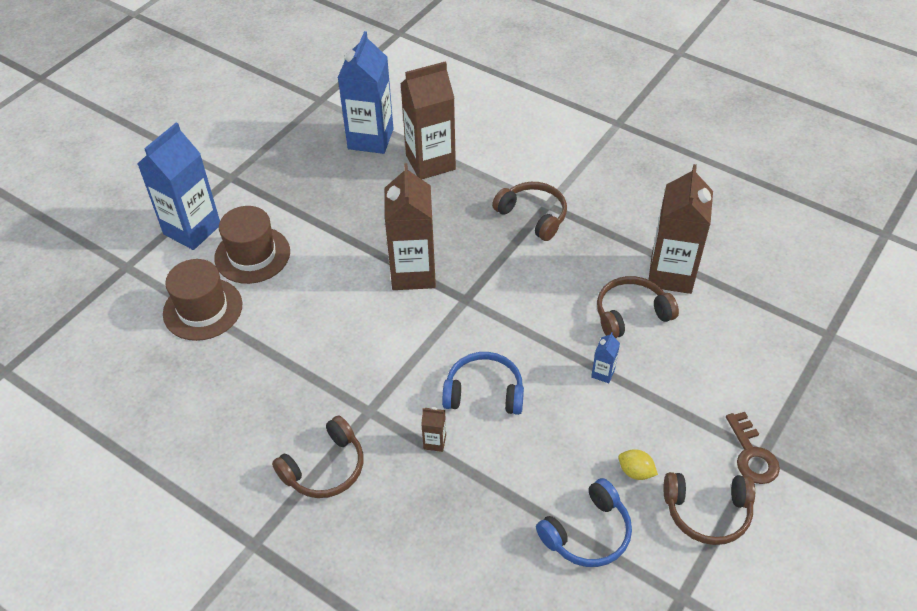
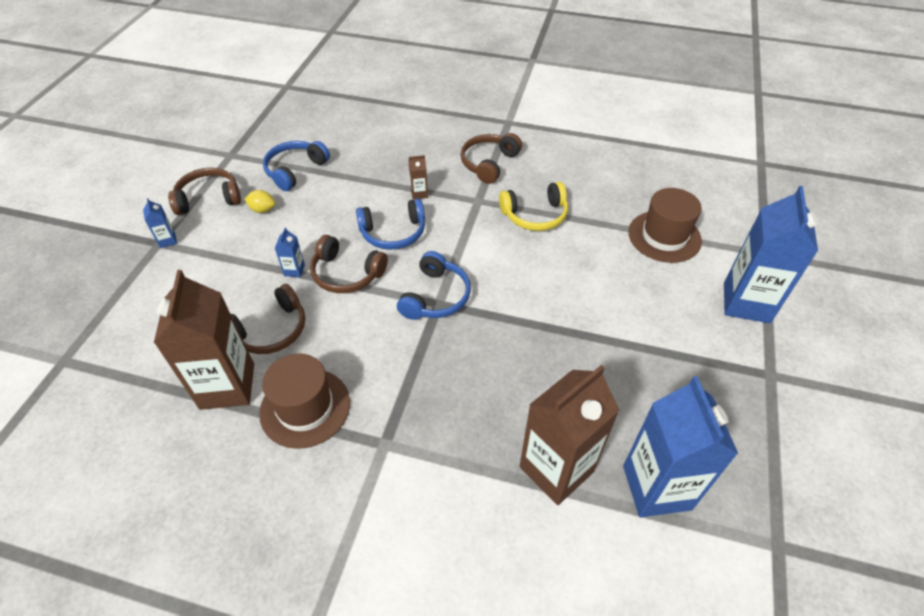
camera: 160 degrees right, 0 degrees up
brown hat [214,206,290,284] -> brown hat moved to [259,353,350,449]
brown carton [385,163,436,290] -> none
brown headphones [492,182,567,241] -> brown headphones moved to [310,235,388,293]
brown key [726,412,780,484] -> blue carton [143,198,177,248]
none -> blue headphones [397,251,471,320]
none -> yellow headphones [499,182,568,231]

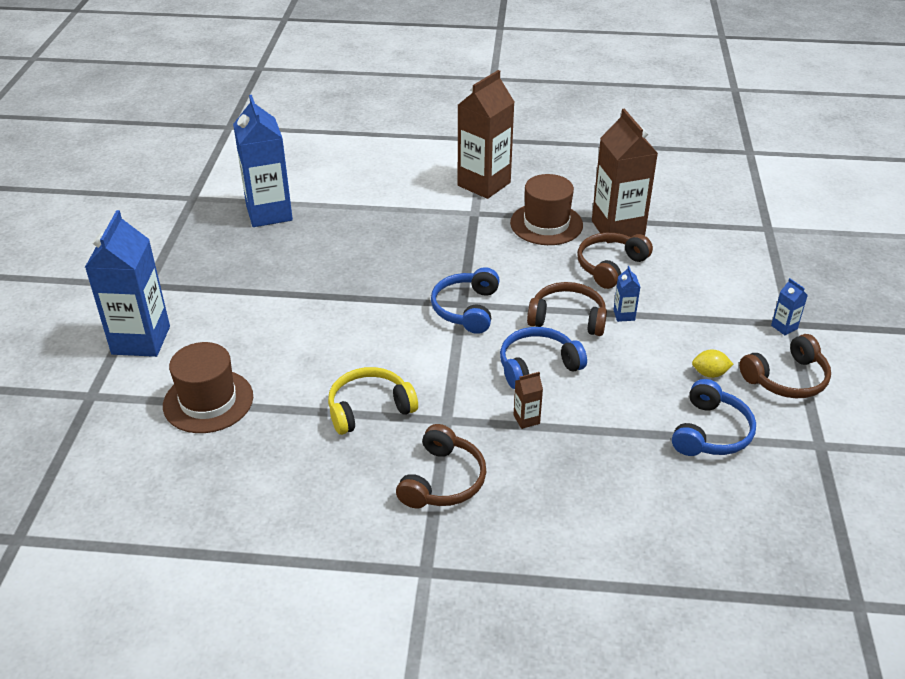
camera: 170 degrees right, 10 degrees down
brown carton [520,365,619,505] -> brown carton moved to [458,70,514,199]

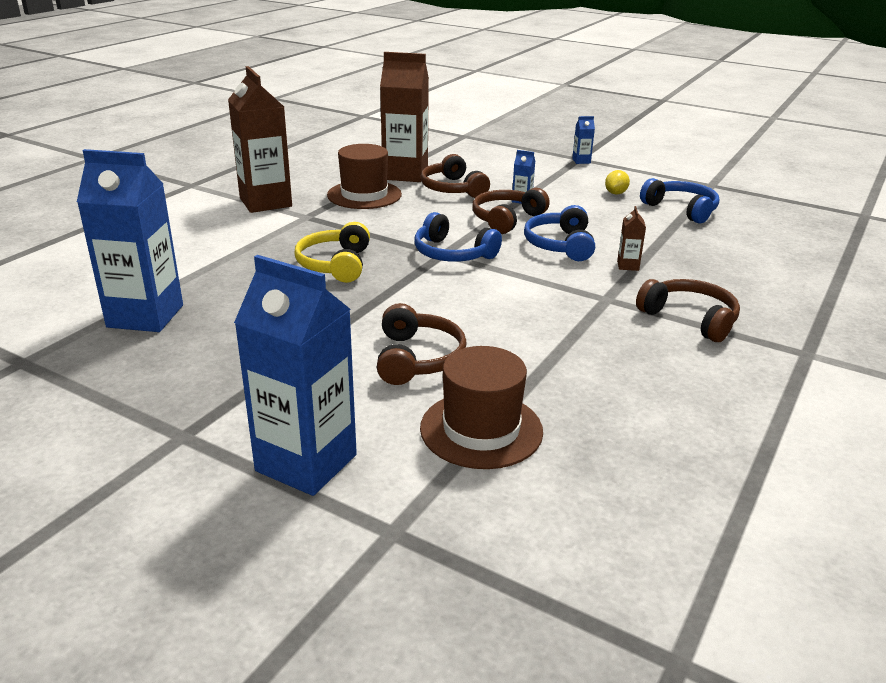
camera: 65 degrees left, 10 degrees down
yellow headphones [328,367,418,435] -> yellow headphones moved to [294,222,370,283]
brown headphones [739,334,831,398] -> brown headphones moved to [377,303,467,385]

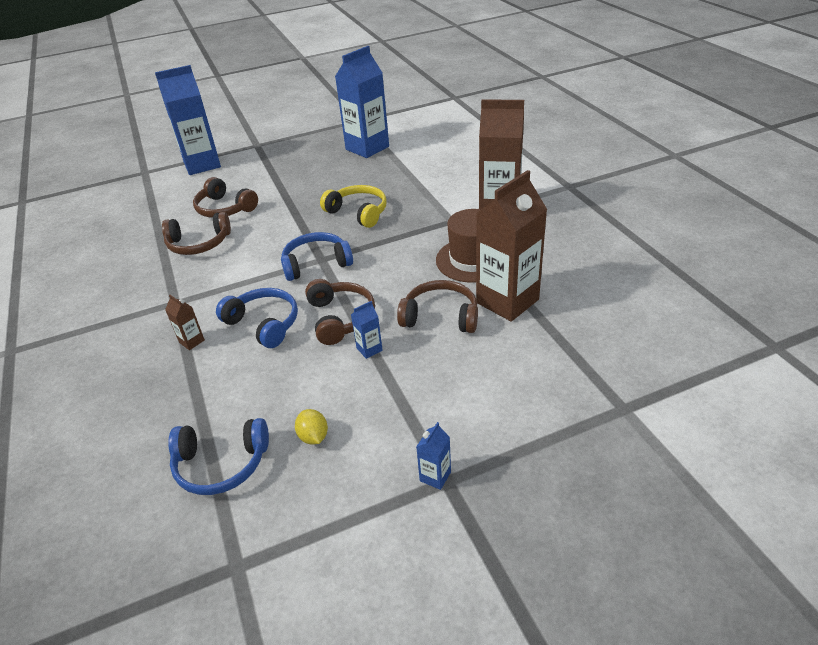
camera: 130 degrees right, 10 degrees up
brown hat [420,346,543,469] -> none
brown headphones [636,279,740,342] -> brown headphones moved to [162,212,231,255]

